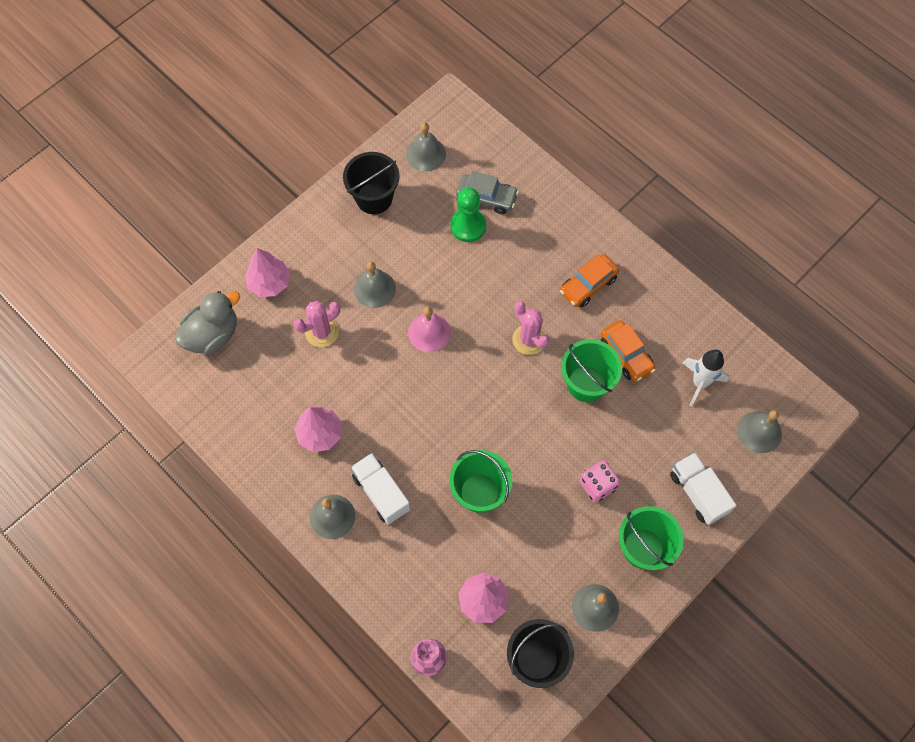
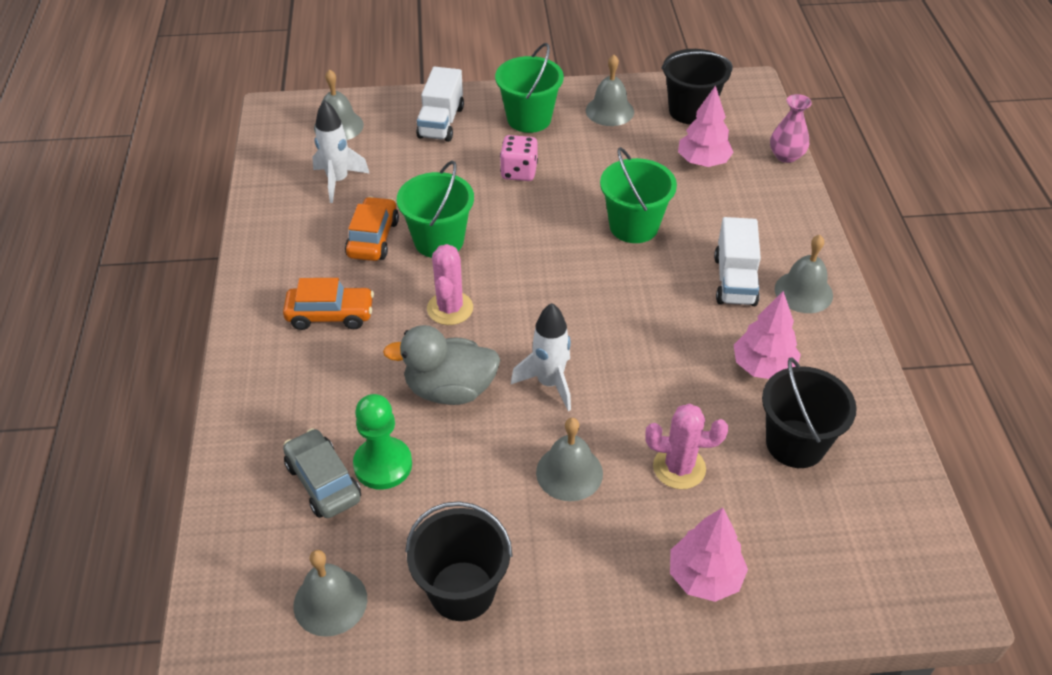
camera: 140 degrees left, 20 degrees down
grey duck [175,291,240,354] -> grey duck moved to [383,325,500,405]
pink bell [408,307,451,352] -> white rocket [511,303,571,411]
none -> black bucket [762,358,857,468]

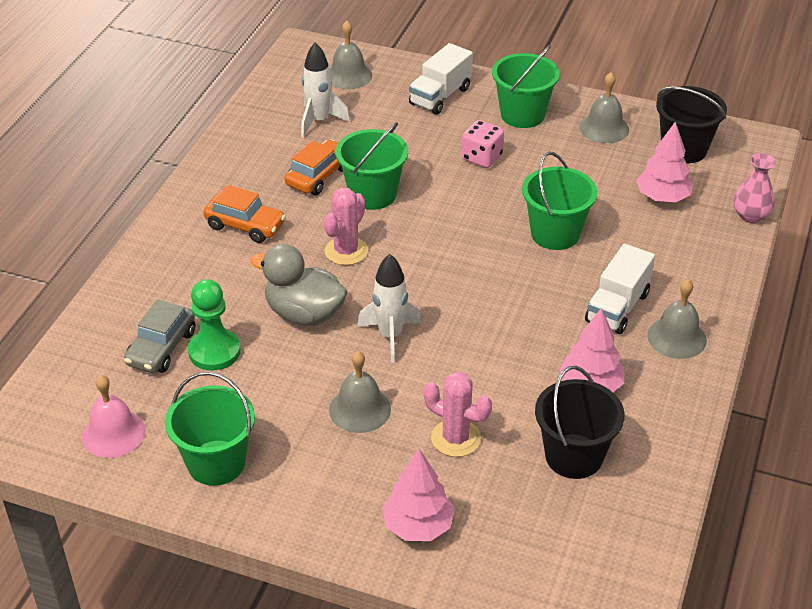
camera: 25 degrees right, 5 degrees down
grey car [283,428,361,518] -> grey car turned 150 degrees counterclockwise [124,299,195,373]
grey bell [294,550,367,637] -> pink bell [82,375,146,458]
black bucket [405,501,513,621] -> green bucket [165,371,255,486]

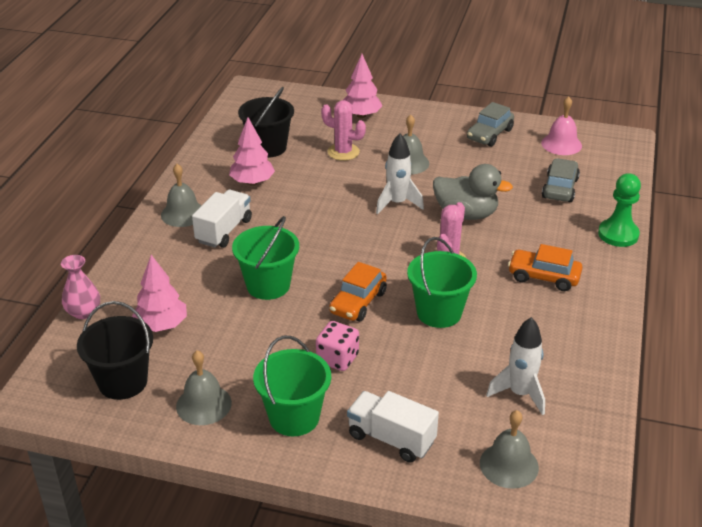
camera: 175 degrees right, 5 degrees down
green bucket [165,371,255,486] -> grey car [467,102,514,147]
green pawn [188,279,241,370] -> green pawn moved to [598,173,641,247]
orange car [284,139,343,195] -> orange car moved to [329,262,387,322]
white truck [409,43,473,115] -> white truck turned 90 degrees counterclockwise [347,391,439,462]

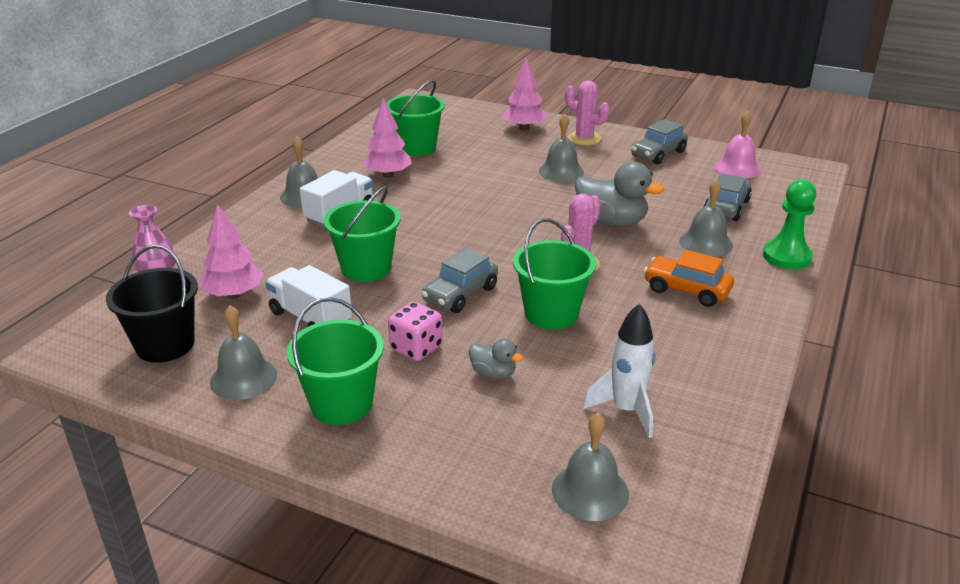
camera: 10 degrees right, 5 degrees down
black bucket [238,87,294,158] -> green bucket [386,80,445,156]
pink cactus [321,100,366,161] -> pink cactus moved to [565,80,610,145]
orange car [329,262,387,322] -> grey car [421,248,498,313]
white truck [347,391,439,462] -> white truck moved to [265,265,352,327]
white rocket [376,133,424,214] -> none
none -> grey duck [469,339,523,379]
none -> grey bell [679,179,733,257]

